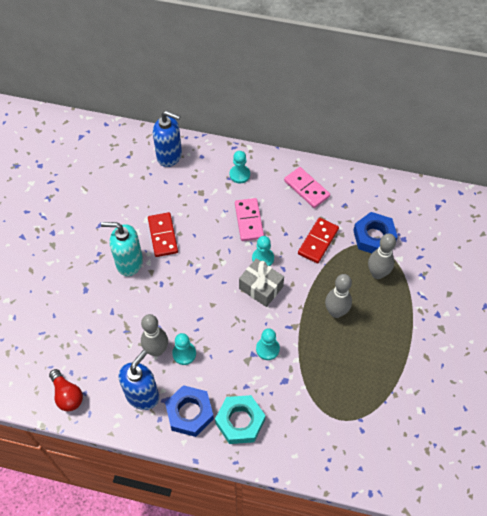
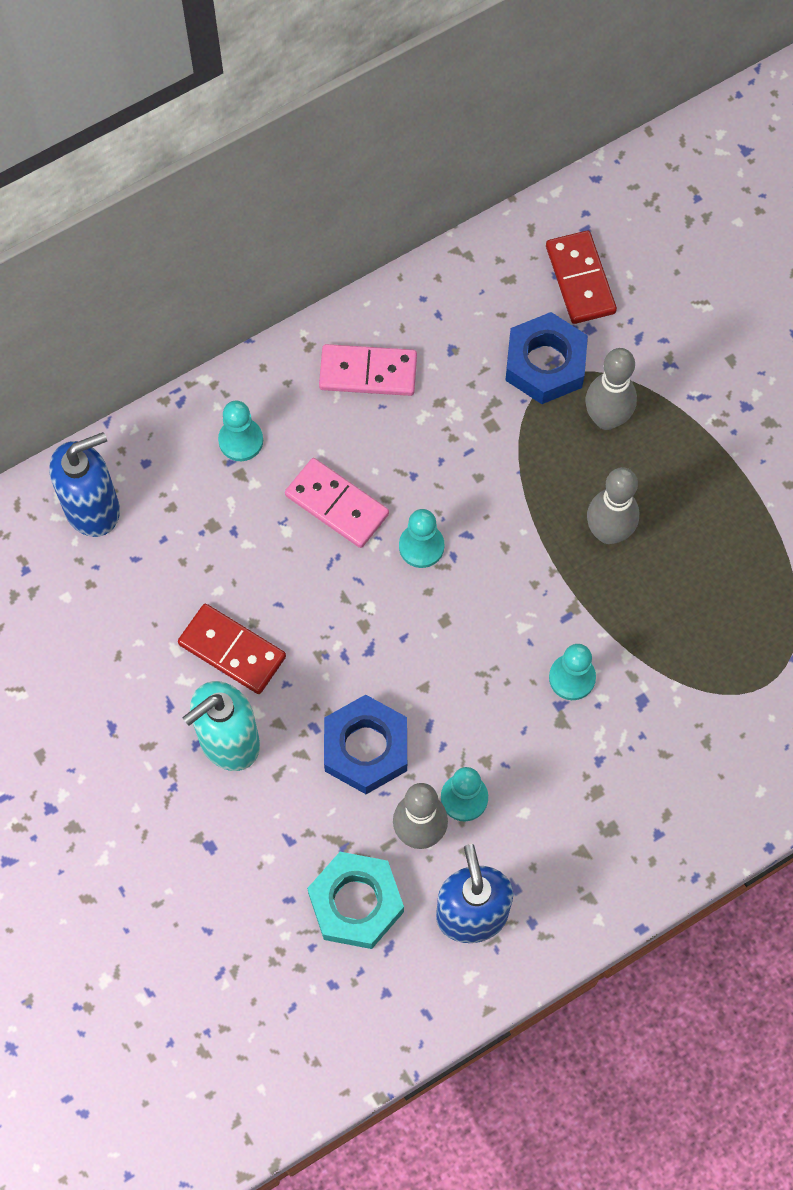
camera: 45 degrees left, 10 degrees up
red light bulb [49,369,83,412] -> none
blue nut [165,385,214,437] -> blue nut moved to [324,695,407,794]
turquoise nut [215,395,265,444] -> turquoise nut moved to [307,852,404,949]
grey gift [239,258,284,307] -> none
red domino [298,218,339,263] -> red domino moved to [546,231,617,324]

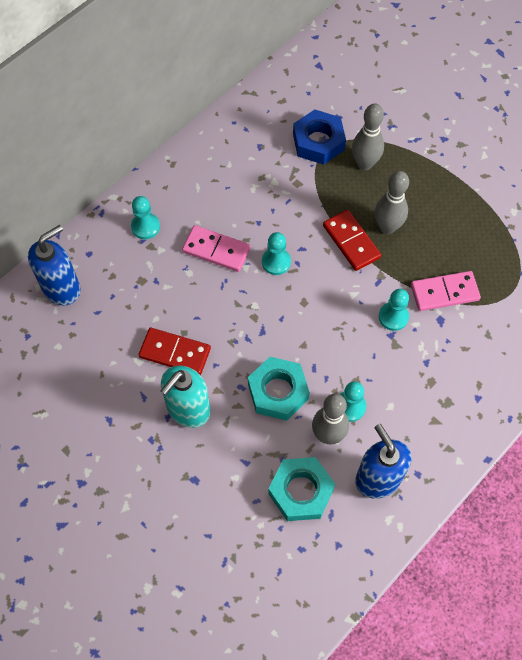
camera: 15 degrees left, 5 degrees down
pink domino [319,344,417,396] -> pink domino moved to [411,271,481,311]
blue nut [324,695,407,794] -> turquoise nut [248,357,310,421]
red domino [546,231,617,324] -> red domino moved to [323,210,381,271]

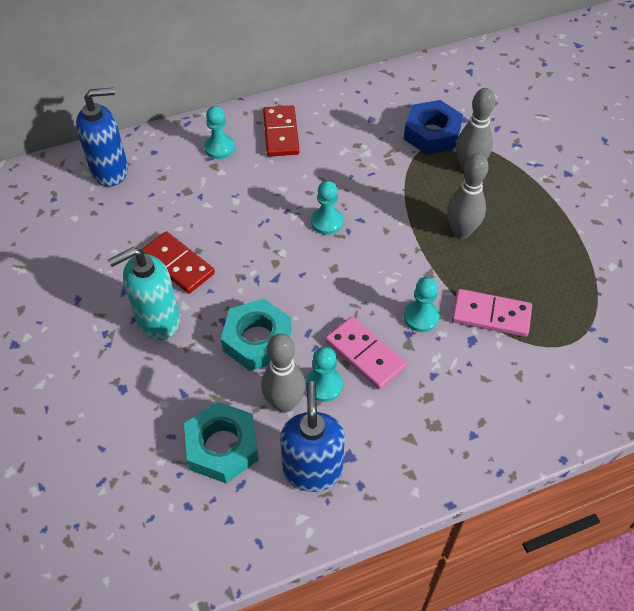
camera: 25 degrees right, 10 degrees down
pink domino [182,225,251,272] -> pink domino moved to [325,317,406,390]
red domino [323,210,381,271] -> red domino moved to [263,105,300,157]

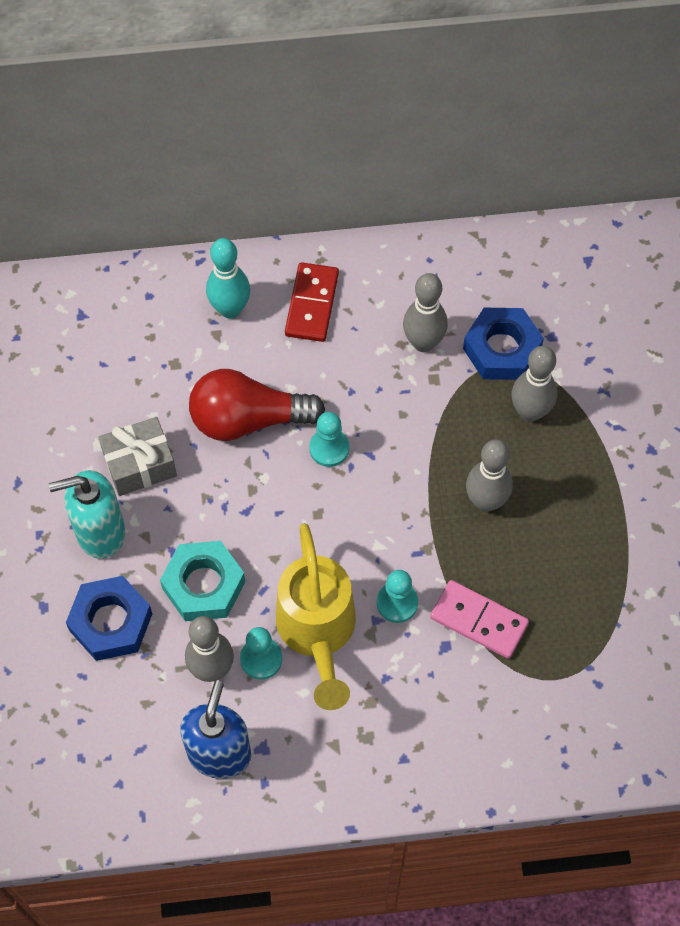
camera: 15 degrees right, 10 degrees up
blue soap dispenser [76,88,128,186] -> none
red domino [141,231,215,294] -> grey gift [98,417,177,496]
turquoise nut [184,401,259,484] -> none
turquoise pawn [204,106,235,159] -> turquoise bowling pin [206,238,250,319]
pink domino [325,317,406,390] -> yellow watering can [276,523,356,710]
none -> blue nut [66,576,152,661]
none -> red light bulb [189,369,325,441]
none -> grey bowling pin [403,273,448,352]

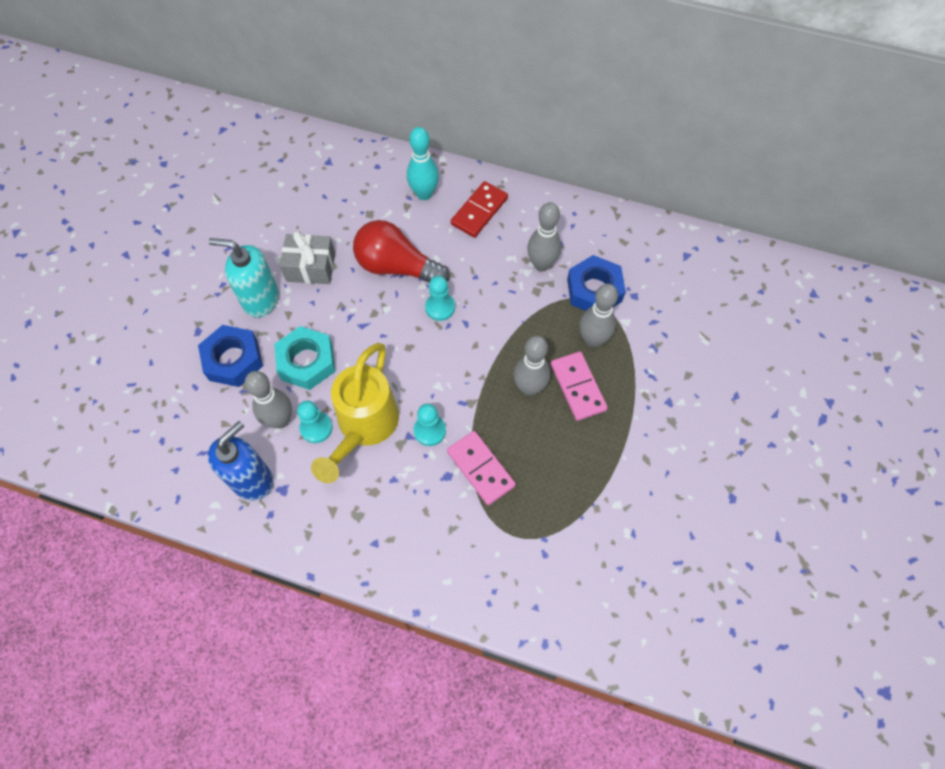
camera: 25 degrees right, 0 degrees up
none -> pink domino [551,352,608,421]

